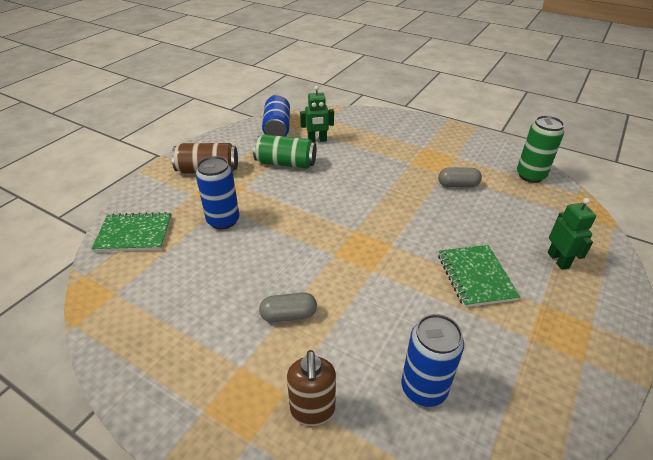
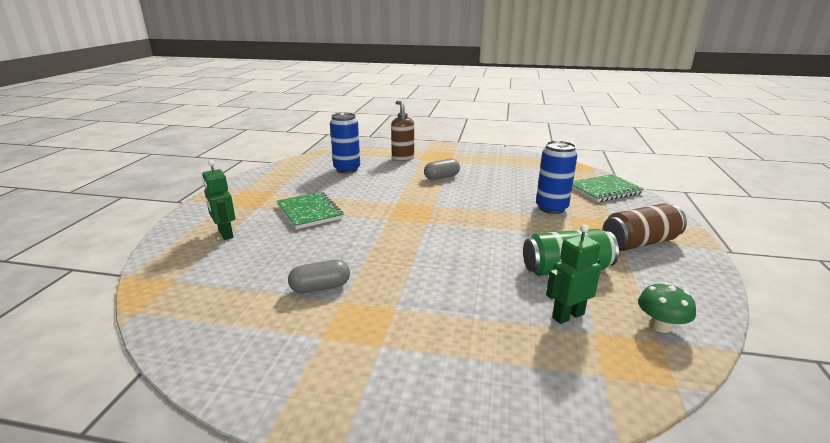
camera: 160 degrees right, 15 degrees down
blue can [262,94,290,136] -> green mushroom [638,282,696,333]
green can [517,116,564,183] -> none

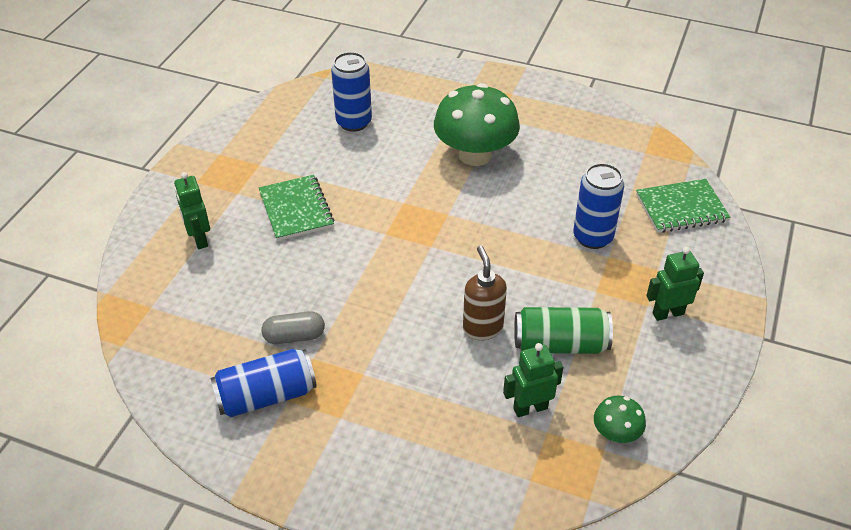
camera: 10 degrees right, 20 degrees up
brown soap dispenser [391,101,414,161] -> brown soap dispenser moved to [463,246,507,340]
grey capsule [424,159,460,180] -> green mushroom [434,83,520,166]
brown can [603,203,687,251] -> green robot [646,247,704,321]
none -> blue can [210,349,317,417]

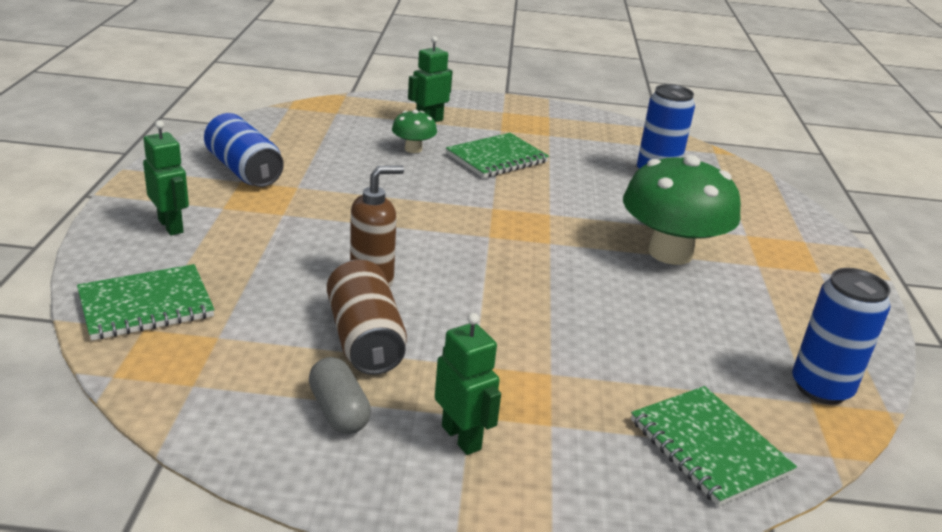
camera: 70 degrees right, 15 degrees down
grey capsule [262,311,325,344] -> grey capsule moved to [309,357,371,434]
green robot [503,343,563,417] -> green robot moved to [143,120,189,236]
green can [514,307,613,354] -> brown can [327,260,407,375]
blue can [573,163,624,249] -> blue can moved to [792,268,890,405]
green mushroom [594,395,646,443] -> green mushroom moved to [392,110,437,153]
none -> green notebook [77,264,215,341]

